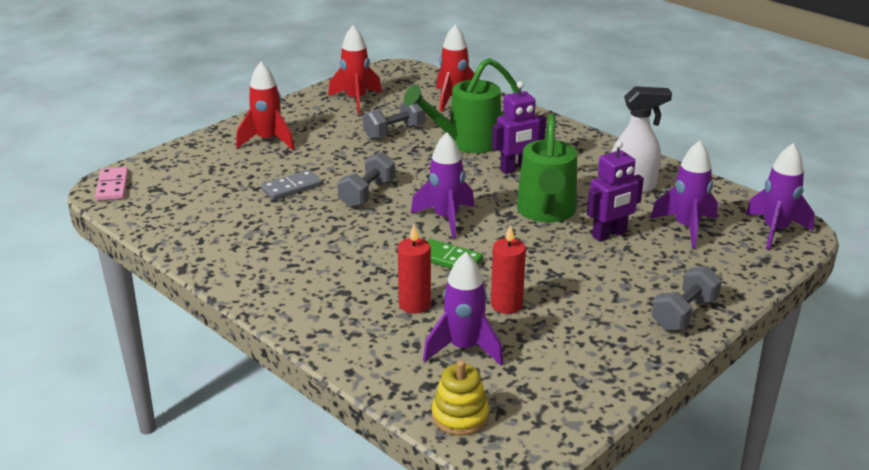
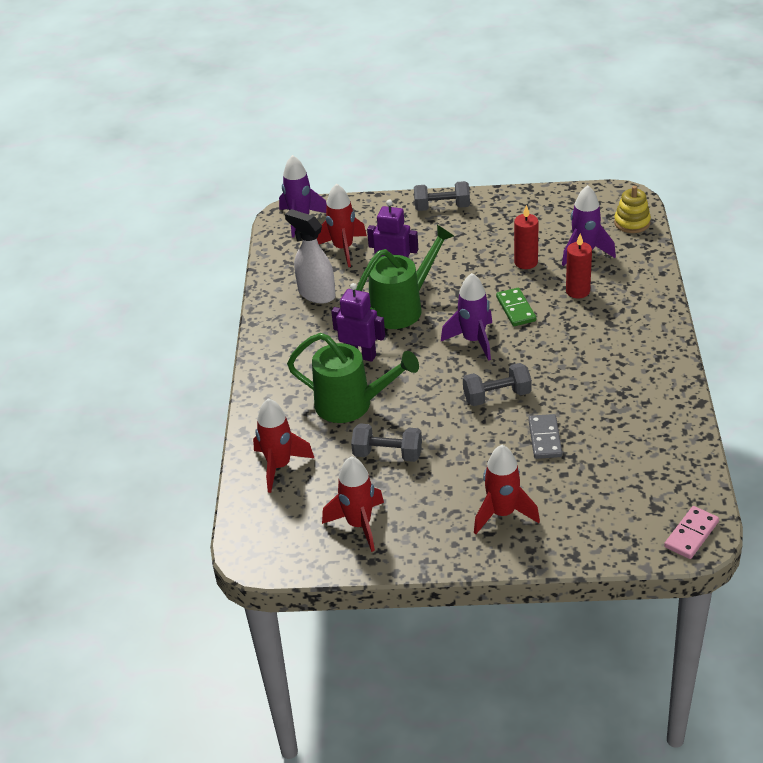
camera: 130 degrees left, 10 degrees up
grey domino [261,170,322,200] -> grey domino turned 75 degrees clockwise [528,414,562,459]
purple rocket [650,141,718,249] -> red rocket [317,183,367,267]

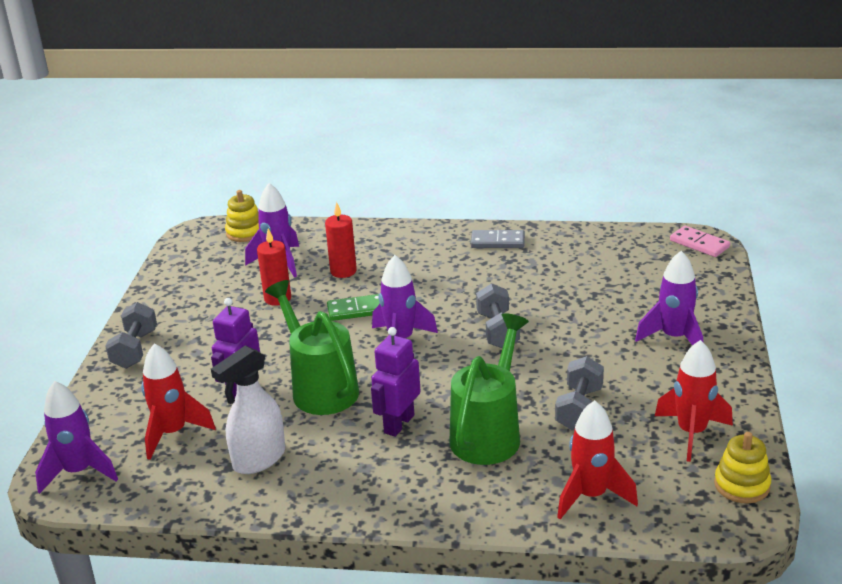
camera: 85 degrees left, 10 degrees down
red rocket [474,445,540,534] -> purple rocket [635,251,703,345]
grey domino [528,414,562,459] -> grey domino moved to [471,230,525,248]
none -> yellow stacking toy [714,432,771,503]

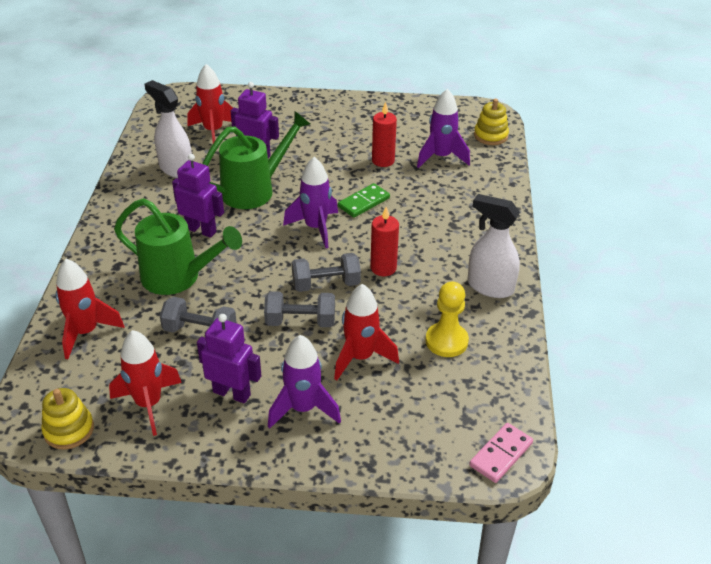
camera: 85 degrees right, 10 degrees up
purple rocket [35,381,118,494] -> none
grey dumbbell [105,302,157,369] -> grey dumbbell moved to [264,291,335,327]
red candle [325,202,357,278] -> red candle moved to [370,207,399,276]
green domino [327,294,380,321] -> green domino turned 60 degrees clockwise [338,183,390,218]
grey domino [471,230,525,248] -> white spray bottle [468,194,520,298]
none -> purple robot [197,314,261,403]
none -> red rocket [334,284,399,380]
none -> yellow pawn [426,282,469,357]

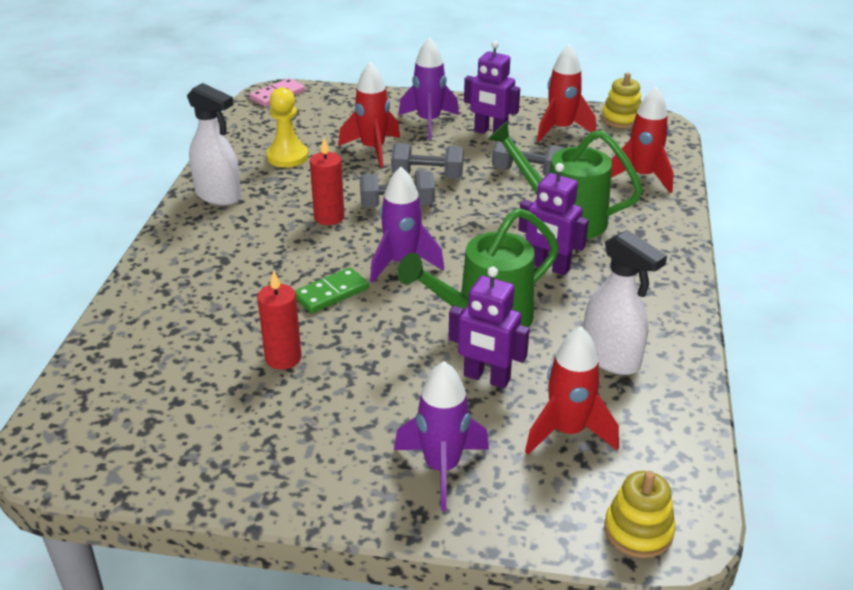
camera: 175 degrees left, 5 degrees down
purple rocket [417,89,470,168] -> purple rocket moved to [394,361,489,511]
yellow stacking toy [474,99,509,145] -> yellow stacking toy moved to [604,471,676,558]

